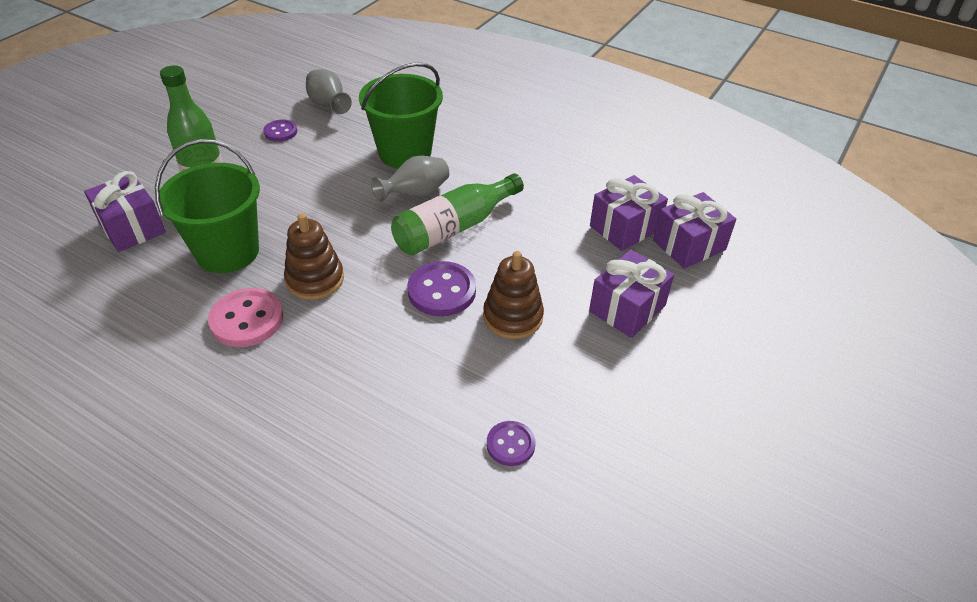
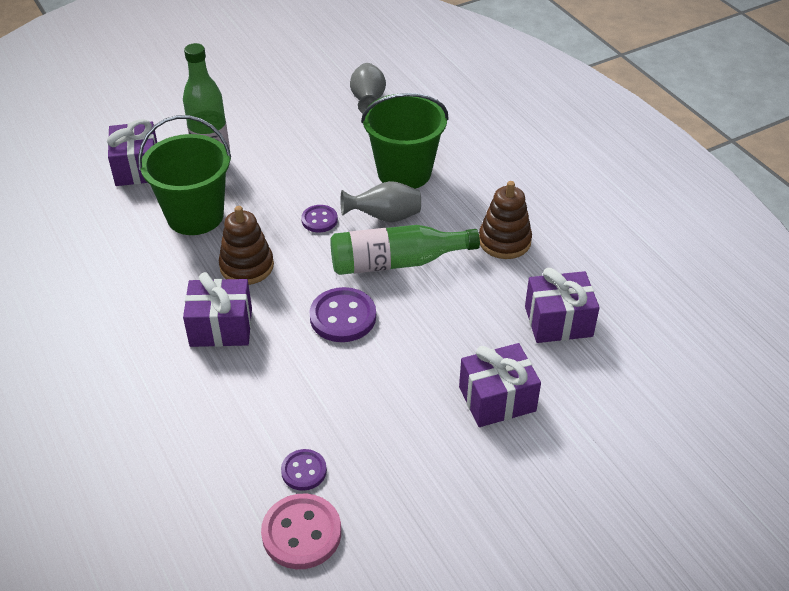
camera: 30 degrees right, 0 degrees up
pink button [208,288,284,347] -> pink button moved to [261,493,341,569]
purple button [263,120,297,142] -> purple button moved to [301,205,338,233]
brown stacking toy [483,251,544,339] -> brown stacking toy moved to [479,181,532,259]
purple gift [653,192,736,268] -> purple gift moved to [183,272,252,347]

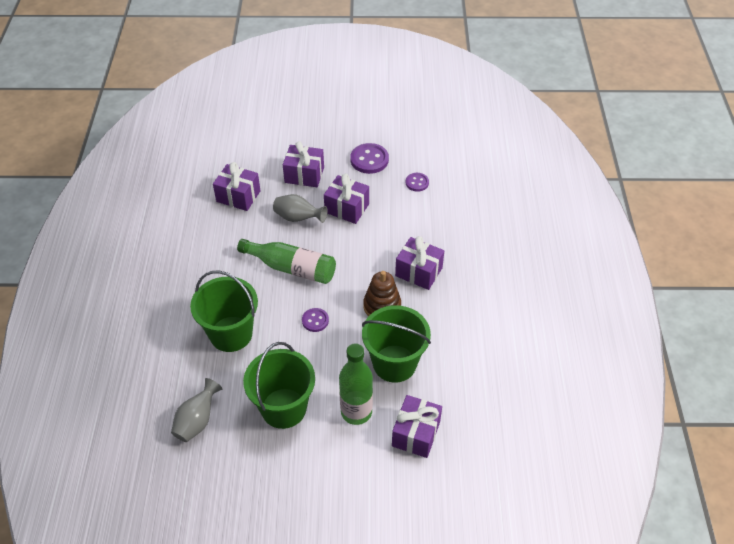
camera: 150 degrees left, 5 degrees up
pink button [261,493,341,569] -> none
purple button [310,287,376,342] -> purple button moved to [350,143,389,174]
grey vase [341,181,421,222] -> grey vase moved to [273,194,327,223]
brown stacking toy [479,181,532,259] -> none
none -> green bucket [243,342,315,429]
none -> purple gift [324,174,369,224]

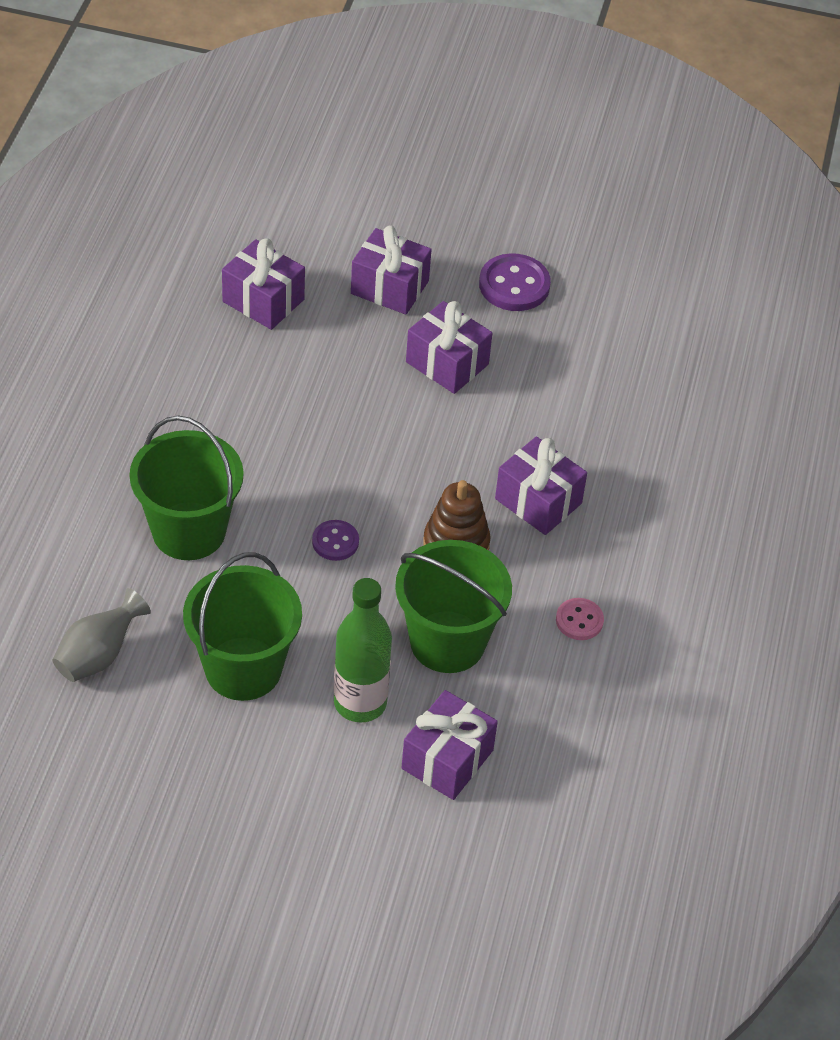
camera: 10 degrees right, 0 degrees up
green bottle [237,239,336,284] -> none
grey vase [273,194,327,223] -> none
purple button [405,173,429,192] -> none
none -> pink button [556,598,604,640]

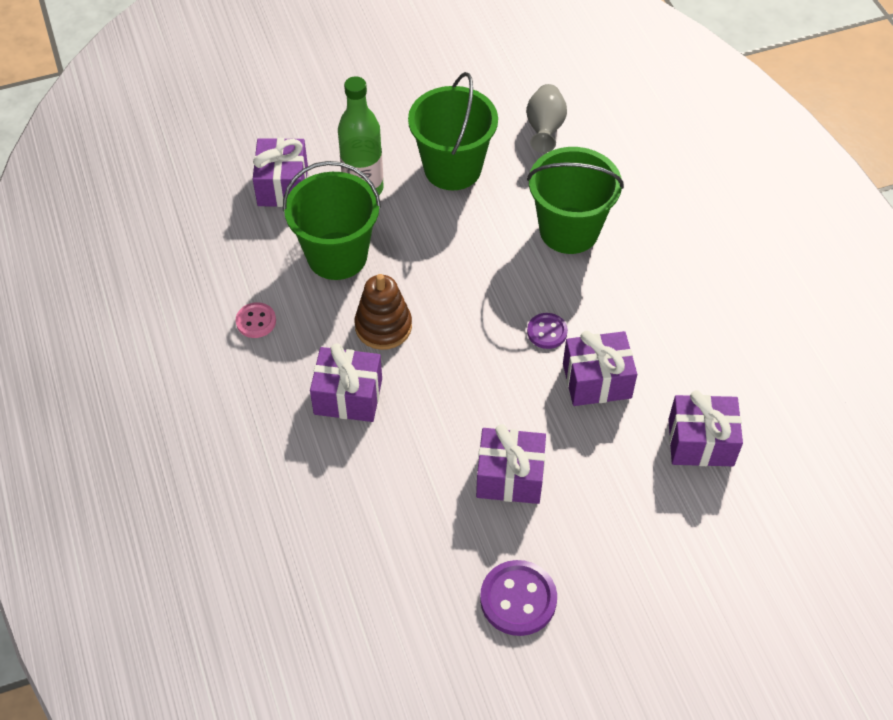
camera: 150 degrees right, 5 degrees up
purple button [312,520,359,561] -> purple button moved to [527,313,568,349]
purple gift [351,225,432,315] -> purple gift moved to [563,331,637,406]

